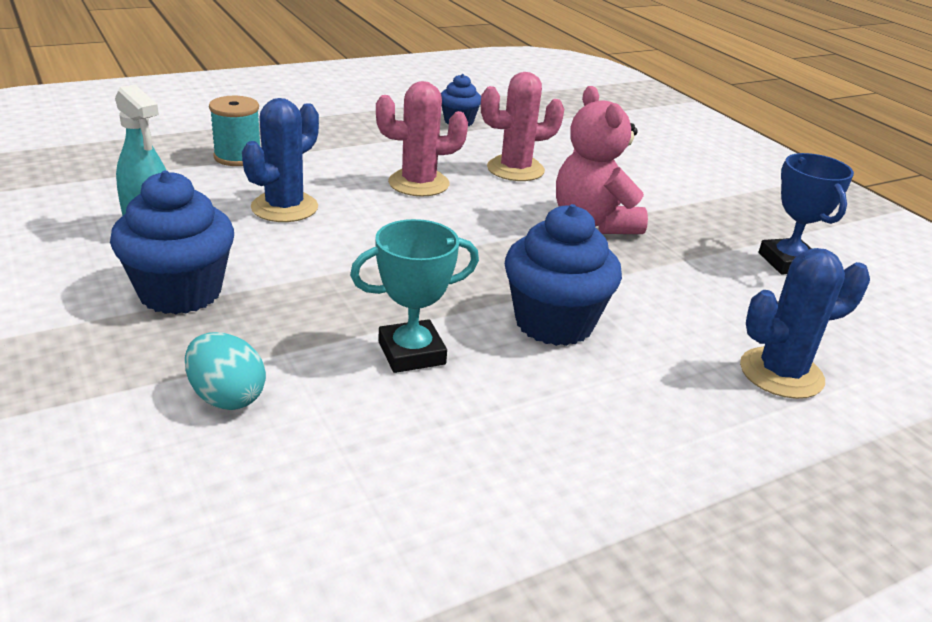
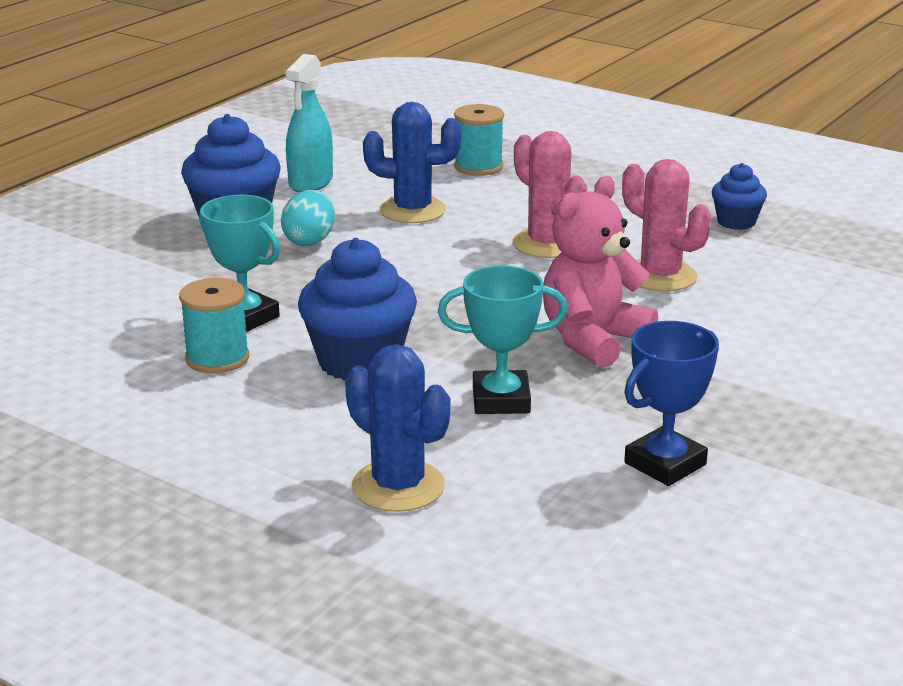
camera: 65 degrees right, 5 degrees down
turquoise egg [185,332,266,410] -> turquoise egg moved to [281,190,335,246]
none -> turquoise spool [179,278,249,373]
none -> turquoise trophy [438,265,568,414]

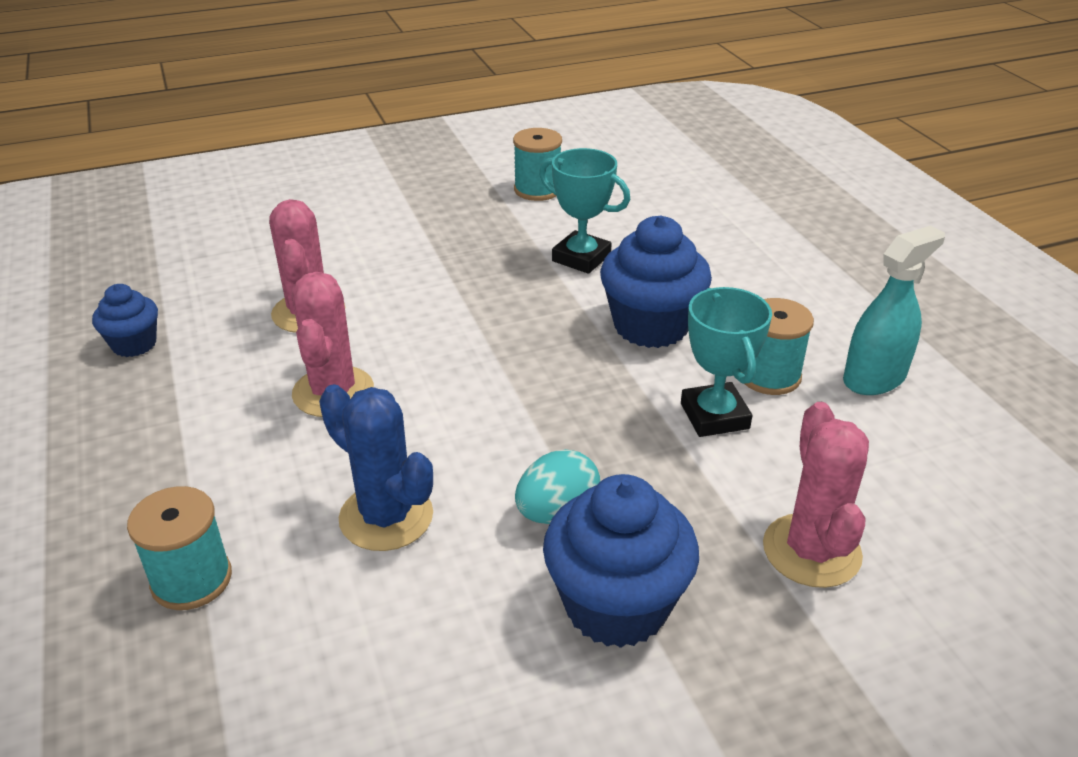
camera: 145 degrees left, 10 degrees up
turquoise spray bottle [285,54,333,193] -> turquoise spray bottle moved to [843,226,945,395]
blue cactus [345,344,451,512] -> none
pink teddy bear [543,176,658,368] -> none
blue trophy [624,321,719,486] -> turquoise spool [513,128,562,201]
none -> pink cactus [763,402,869,588]

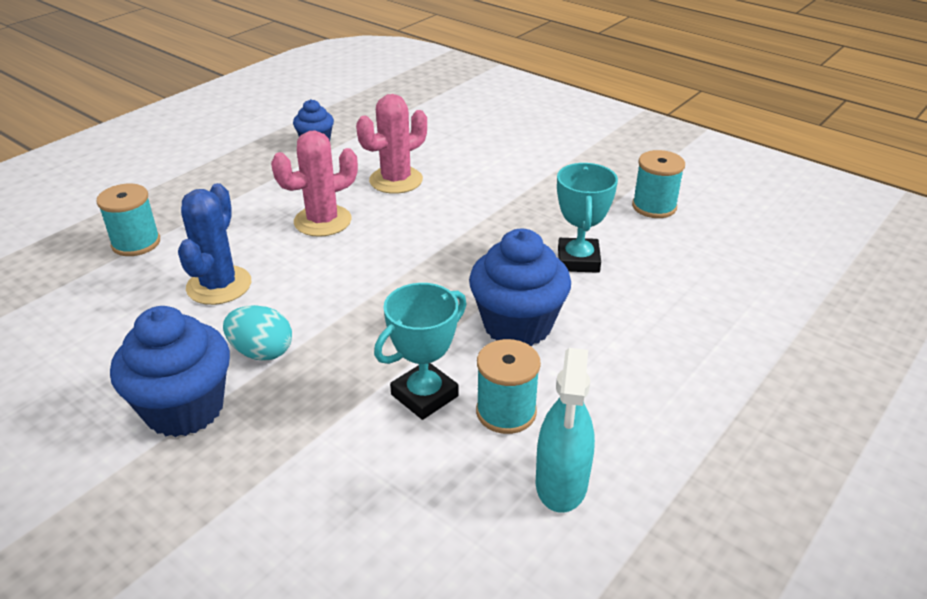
camera: 60 degrees right, 0 degrees up
pink cactus [763,402,869,588] -> none
turquoise spray bottle [843,226,945,395] -> turquoise spray bottle turned 75 degrees clockwise [536,348,595,513]

